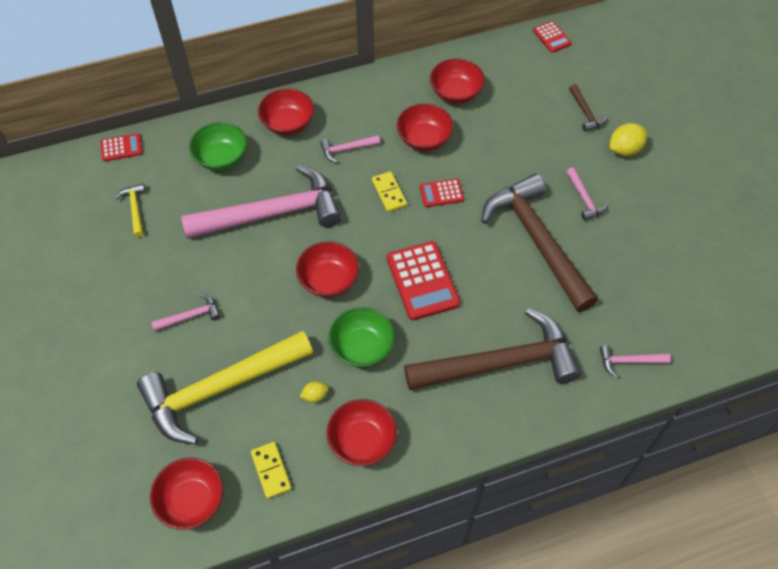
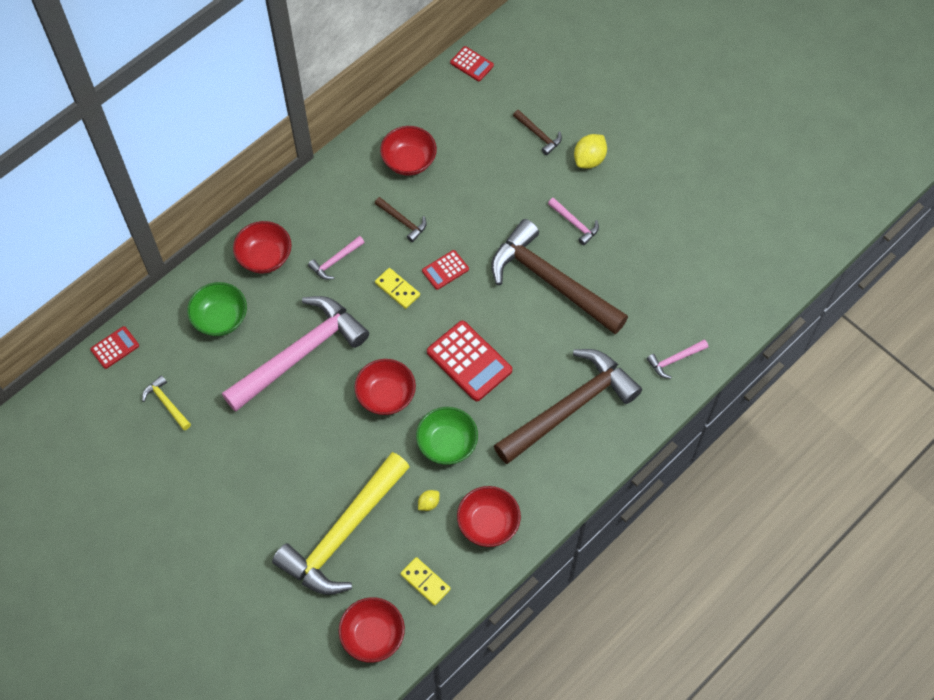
camera: 25 degrees left, 5 degrees up
pink hammer [151,294,221,331] -> none
red bowl [397,103,454,151] -> brown hammer [375,197,427,242]

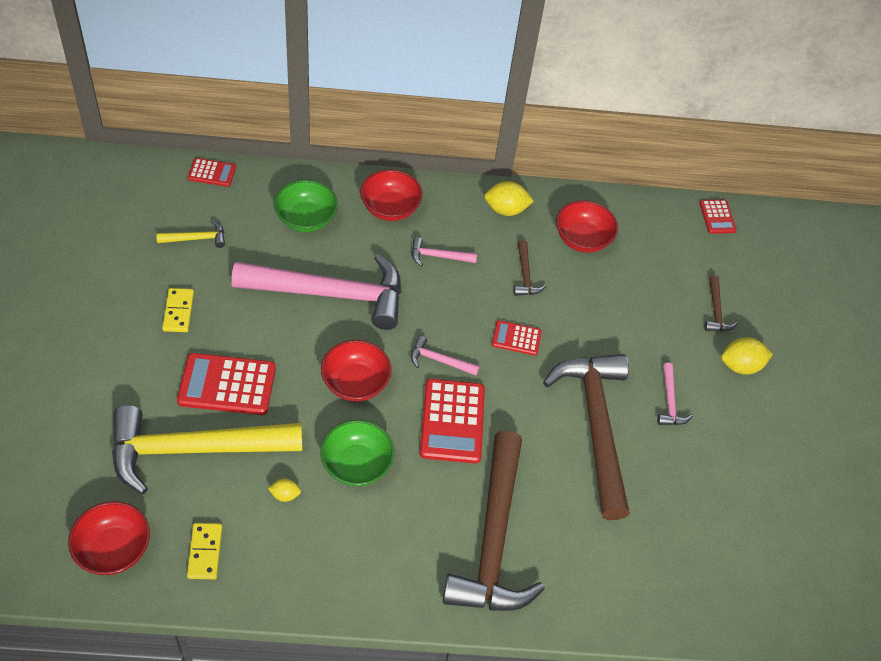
camera: 40 degrees right, 10 degrees down
yellow hammer [142,375,191,430] -> yellow hammer turned 75 degrees clockwise [156,220,225,248]
yellow domino [375,268,420,309] -> yellow domino moved to [162,288,194,332]
red bowl [457,486,521,547] -> none
brown hammer [494,349,642,464] -> brown hammer turned 90 degrees clockwise [443,430,545,611]
pink hammer [647,339,708,379] -> pink hammer moved to [411,336,480,376]
none -> red calculator [177,353,276,415]
none -> yellow lemon [484,181,534,216]

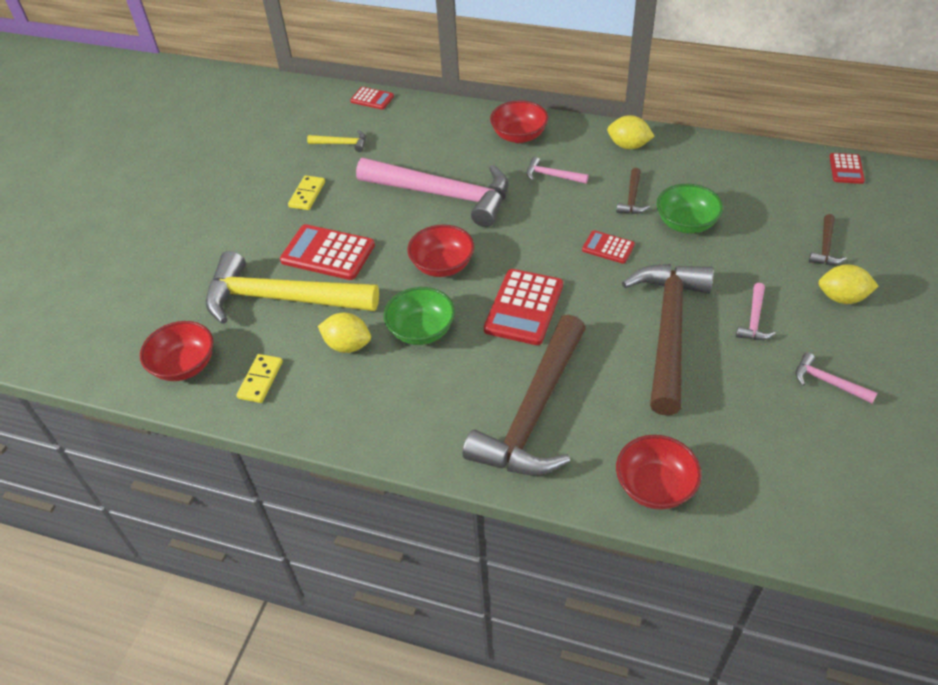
camera: 25 degrees right, 5 degrees down
yellow lemon [268,478,301,502] -> yellow lemon [318,313,371,353], size x1.82
green bowl [274,180,338,232] -> green bowl moved to [657,184,723,233]
pink hammer [411,336,480,376] -> pink hammer moved to [796,352,878,404]
red bowl [556,200,618,253] -> red bowl moved to [616,435,702,510]

